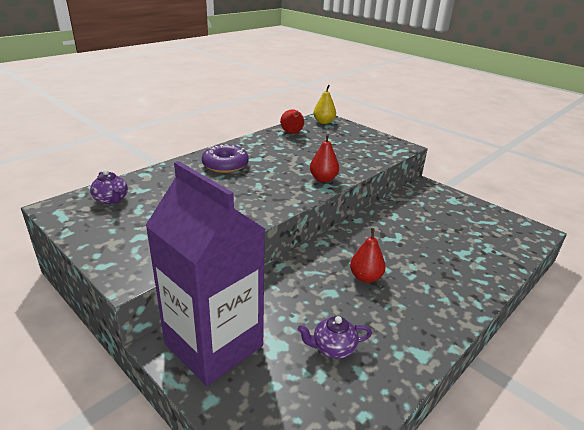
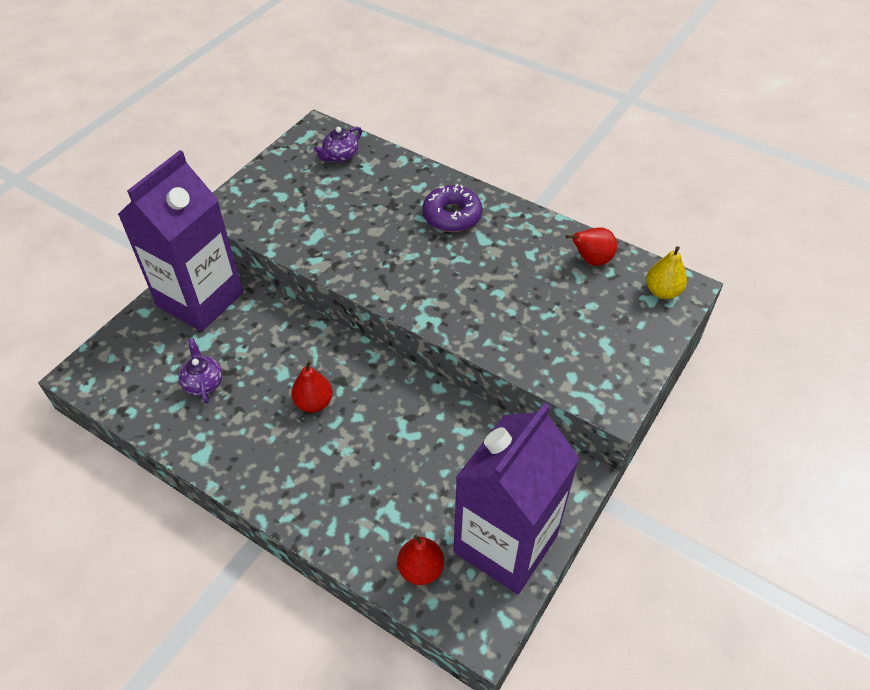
camera: 80 degrees right, 20 degrees up
red pear [310,134,339,182] -> red pear moved to [397,535,444,585]
none -> purple carton [454,403,580,594]

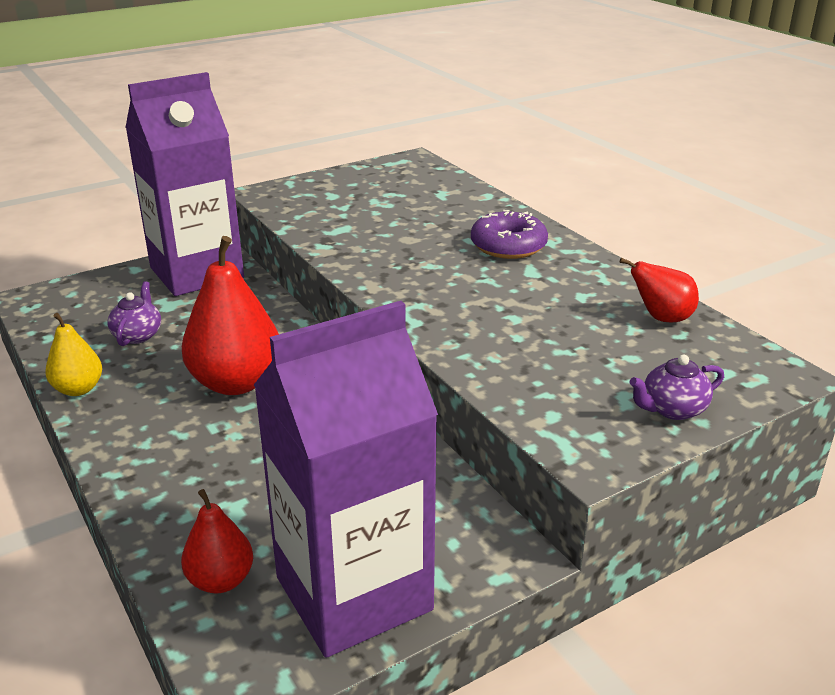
camera: 25 degrees right, 20 degrees down
red pear [291,360,333,413] -> red pear [182,236,279,395], size x1.82
purple teapot [314,127,362,162] -> purple teapot moved to [629,355,724,420]
yellow pear [646,246,687,299] -> yellow pear moved to [45,313,102,396]

